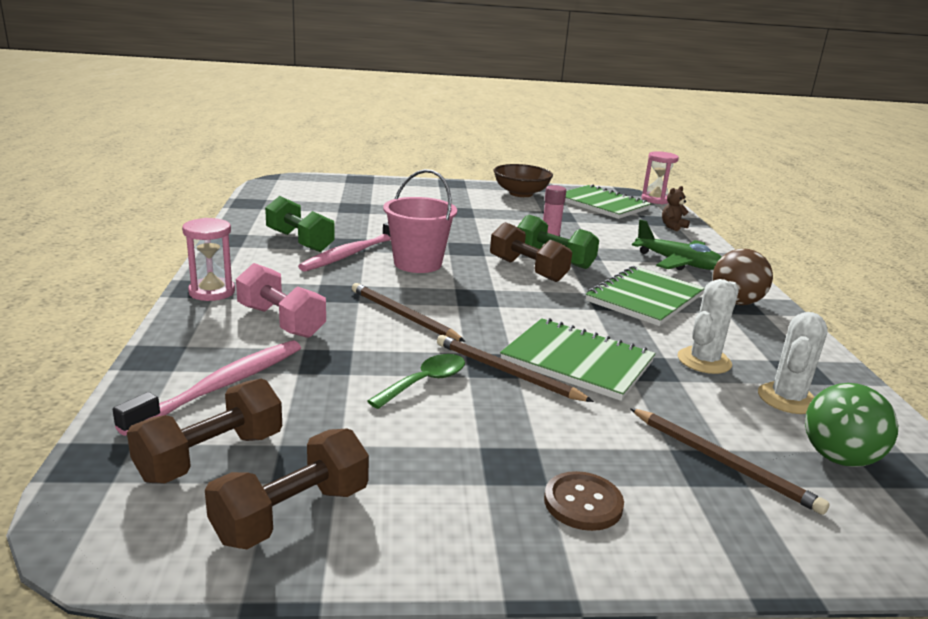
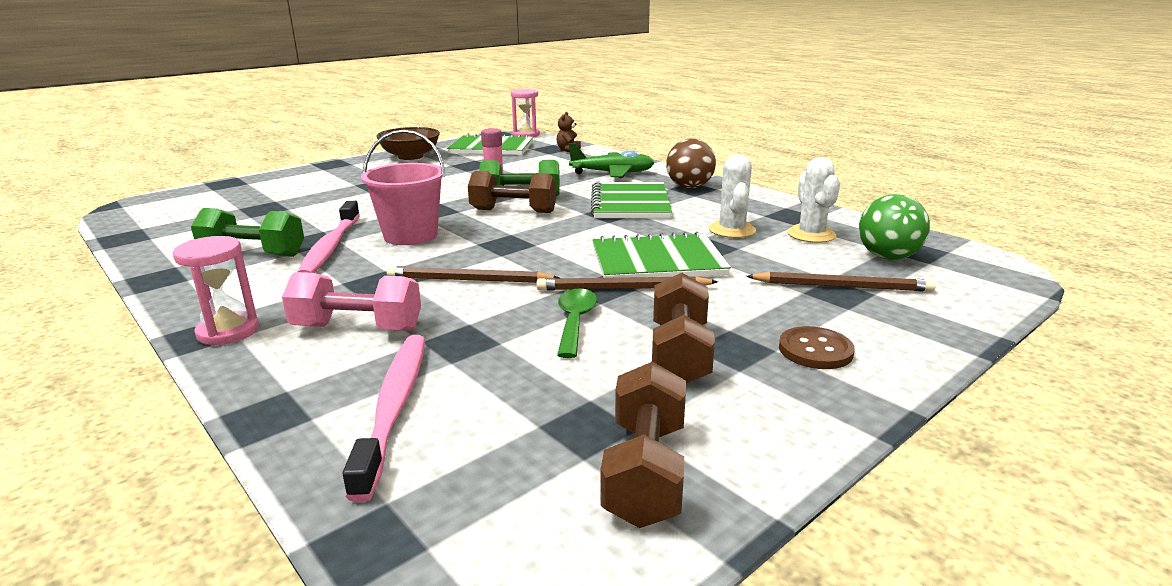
camera: 35 degrees left, 0 degrees up
brown dumbbell [127,378,282,483] -> brown dumbbell moved to [652,273,715,384]

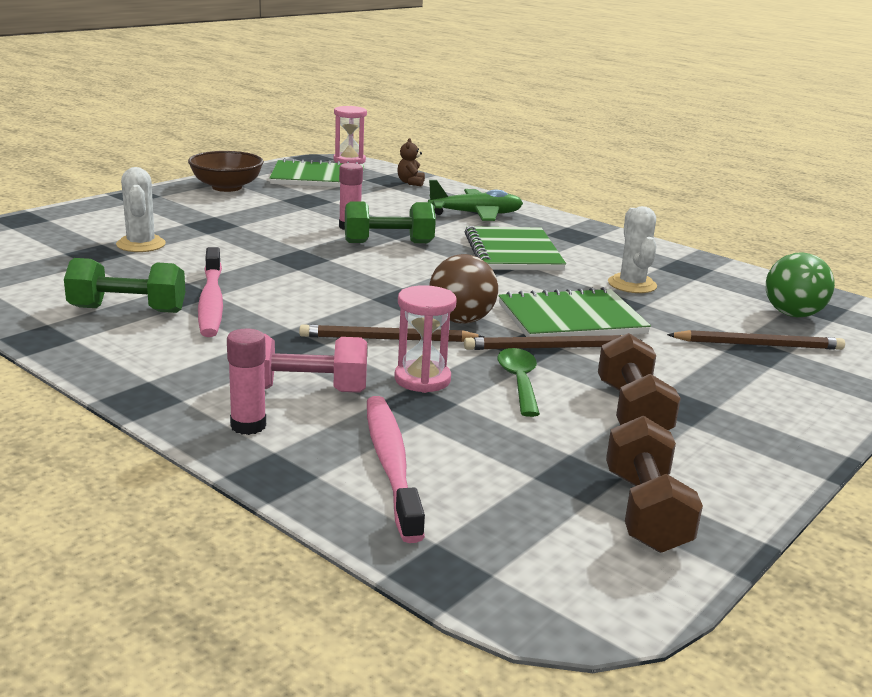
camera: 10 degrees left, 0 degrees up
pink hourglass [173,236,259,346] -> pink hourglass moved to [394,285,457,393]
pink bucket [361,130,445,245] -> none
brown dumbbell [468,171,556,213] -> none
brown ball [666,138,716,188] -> brown ball moved to [429,254,498,323]
brown button [779,326,855,369] -> none
white cactus [787,157,840,243] -> white cactus moved to [116,167,166,252]
none -> pink glue stick [227,329,266,435]

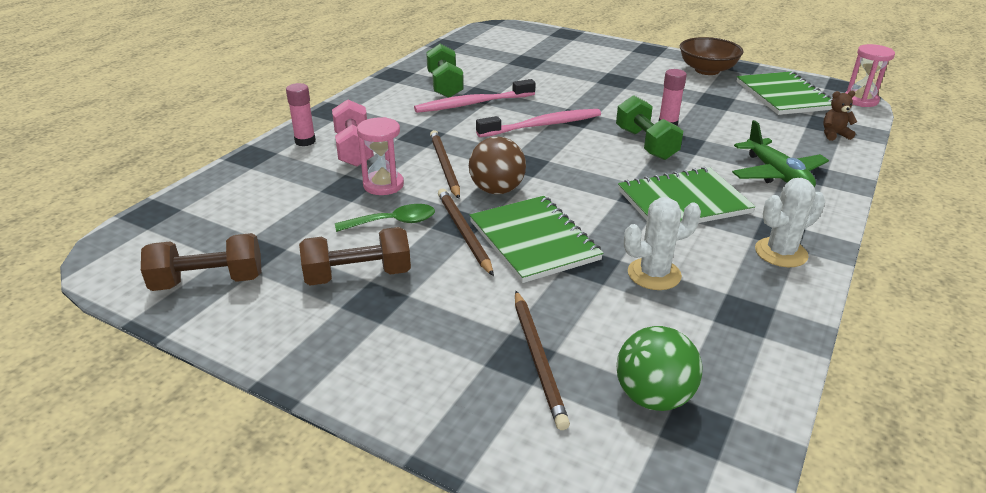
camera: 80 degrees right, 10 degrees up
white cactus [116,167,166,252] -> white cactus moved to [755,178,826,267]
pink toothbrush [367,396,425,543] -> pink toothbrush moved to [476,109,601,137]

